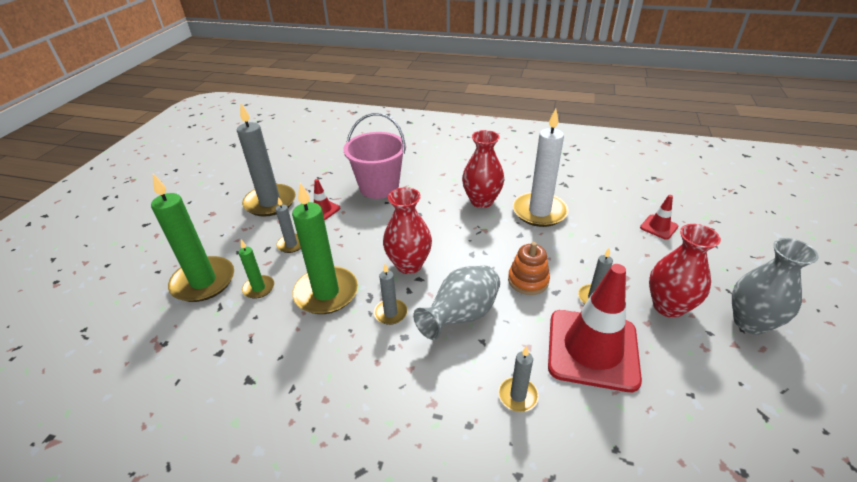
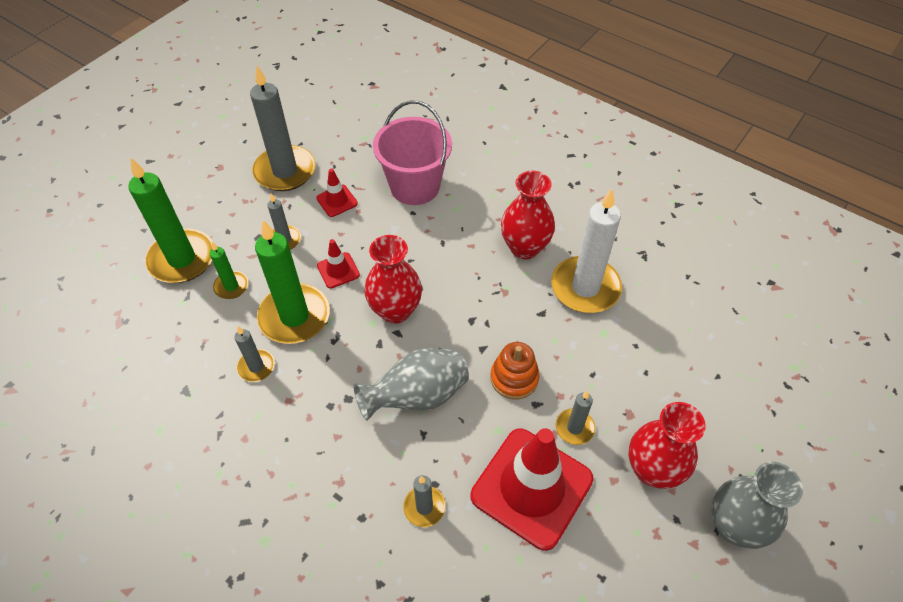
camera: 20 degrees right, 15 degrees up
grey candle [374,264,407,325] -> grey candle moved to [234,326,275,382]
red traffic cone [640,195,678,240] -> red traffic cone moved to [317,239,360,289]

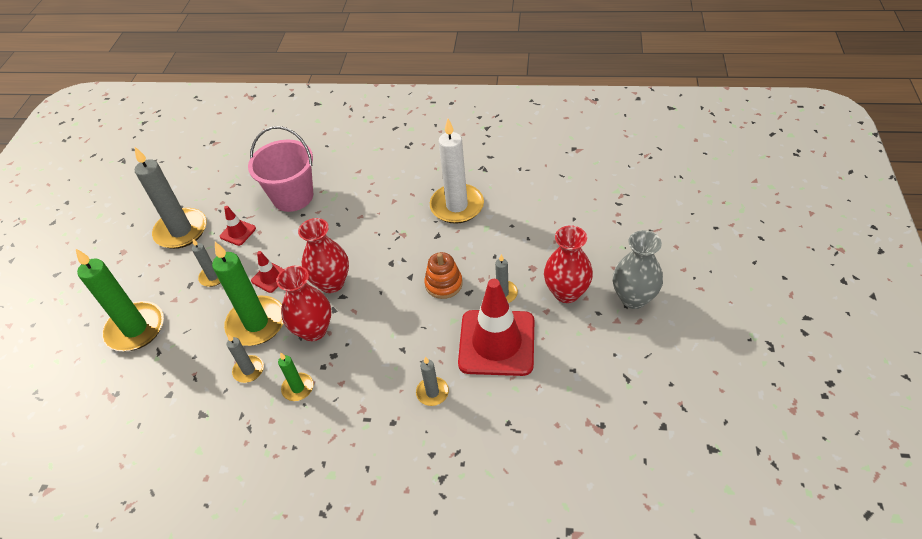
camera: 25 degrees left, 5 degrees down
green candle [210,242,248,299] -> green candle moved to [278,352,314,401]
grey vase [354,348,469,421] -> none
red vase [501,171,555,259] -> red vase moved to [276,266,331,341]

